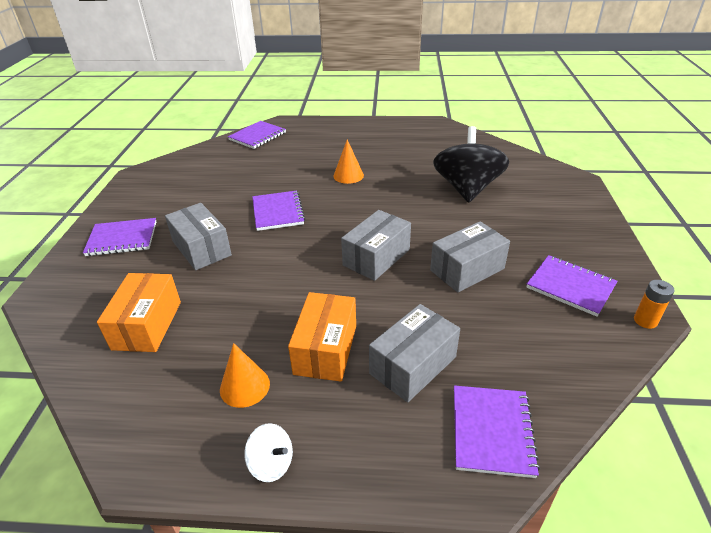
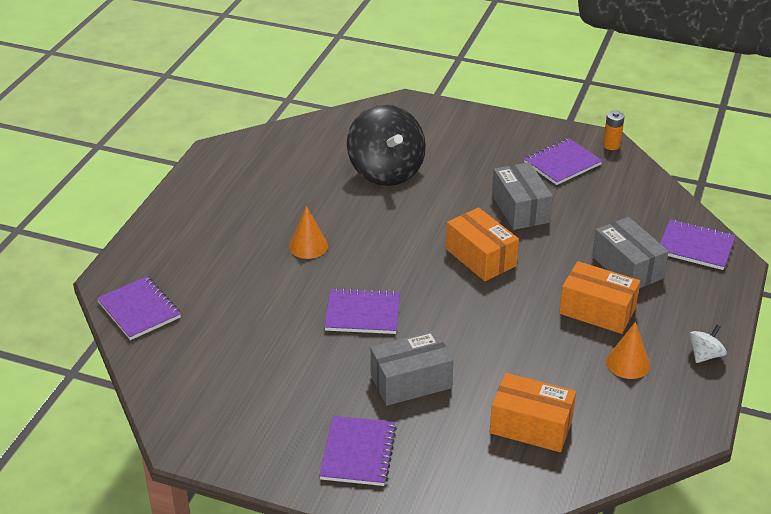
camera: 75 degrees left, 0 degrees up
grey box [341,210,411,281] -> orange box [446,207,519,281]
black spinning top [433,126,509,203] -> black spinning top turned 135 degrees counterclockwise [347,104,426,186]

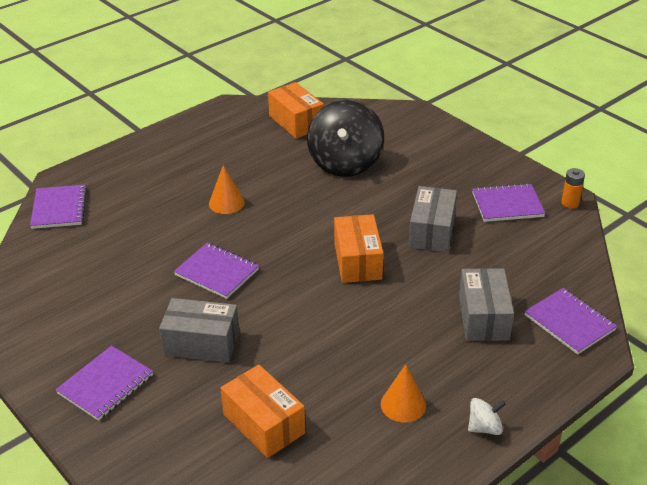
camera: 30 degrees right, 0 degrees up
orange box [559,261,640,334] -> orange box moved to [268,82,324,138]

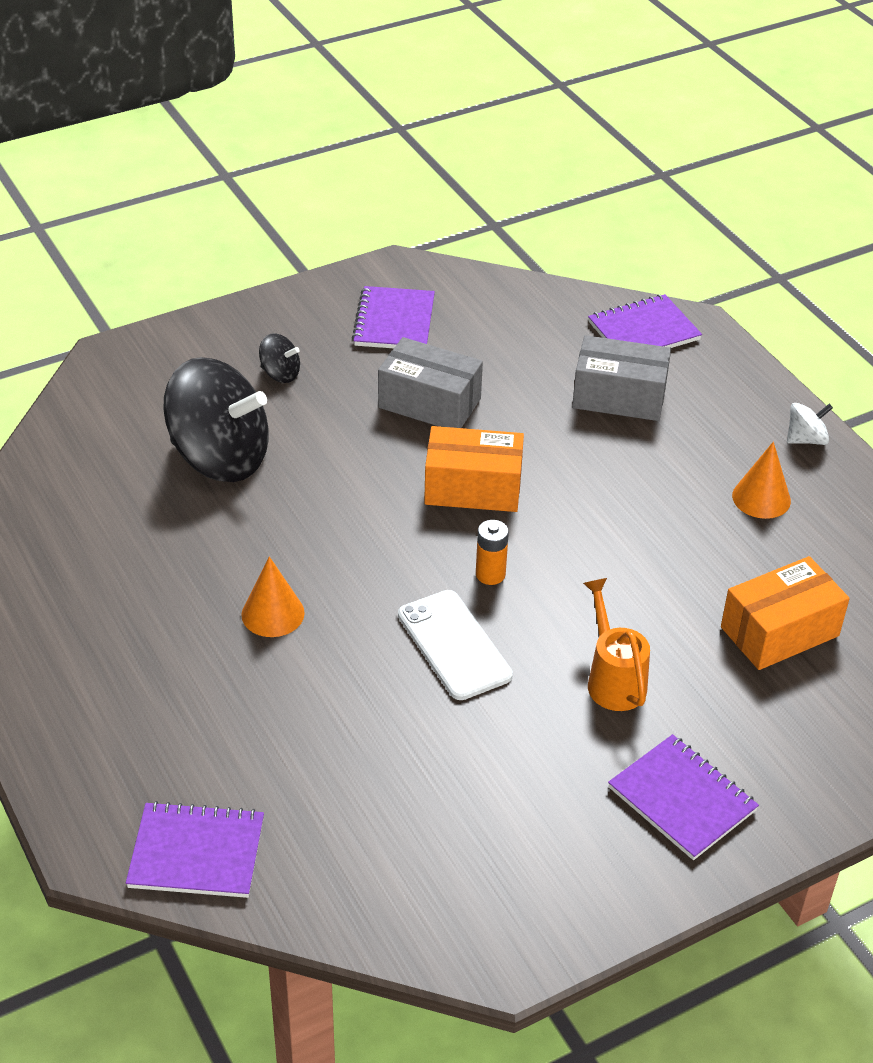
camera: 80 degrees left, 5 degrees up
grey box [159,298,239,363] -> orange watering can [583,578,650,711]
purple notebook [174,243,259,299] -> white phone [398,590,513,700]
orange box [268,82,324,138] -> none
white spinning top [468,398,505,435] -> white spinning top turned 75 degrees clockwise [787,403,833,445]
orange battery [561,168,585,208] -> orange battery moved to [476,520,509,585]
none -> black spinning top [259,333,300,383]

